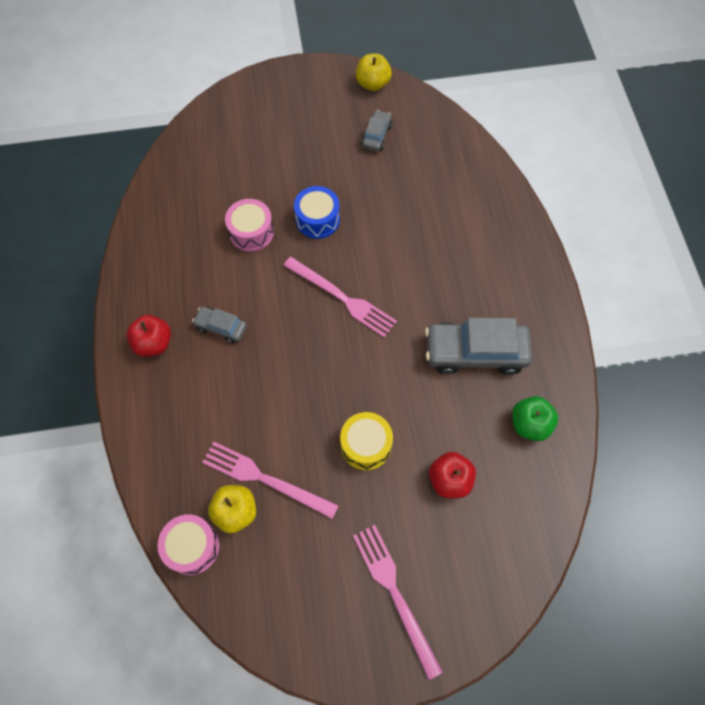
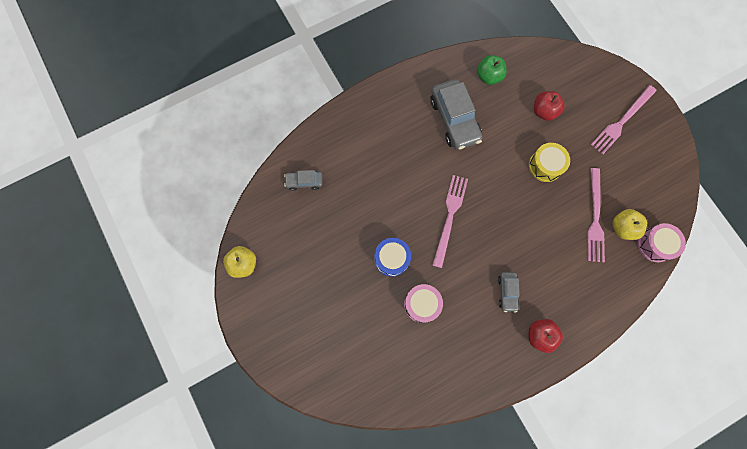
camera: 110 degrees left, 10 degrees up
grey car [361,110,392,151] -> grey car moved to [284,170,323,191]

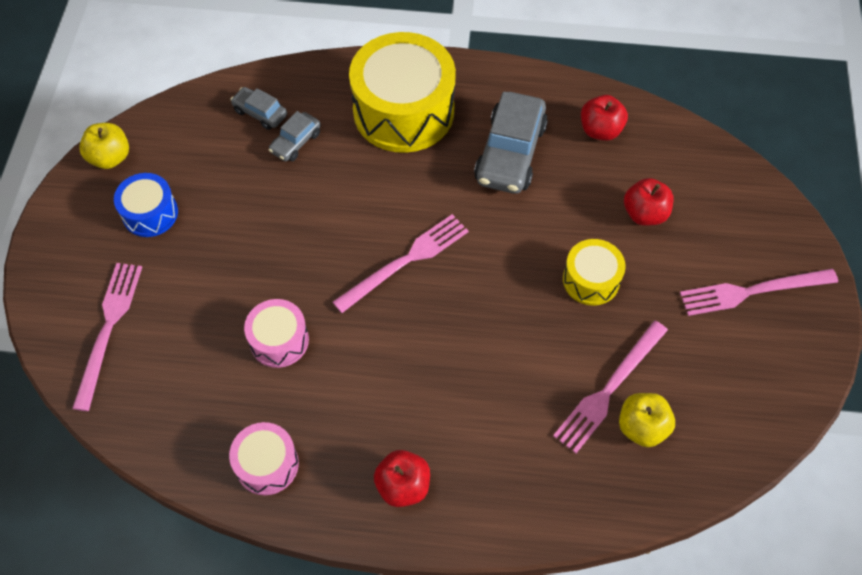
camera: 35 degrees right, 15 degrees down
blue drum [374,238,411,277] -> blue drum moved to [114,173,178,237]
green apple [477,55,507,85] -> red apple [581,95,628,141]
grey car [498,272,520,313] -> grey car moved to [268,111,321,161]
pink drum [638,223,686,262] -> pink drum moved to [229,422,299,495]
none -> pink fork [72,263,142,411]
none -> yellow drum [349,32,456,153]

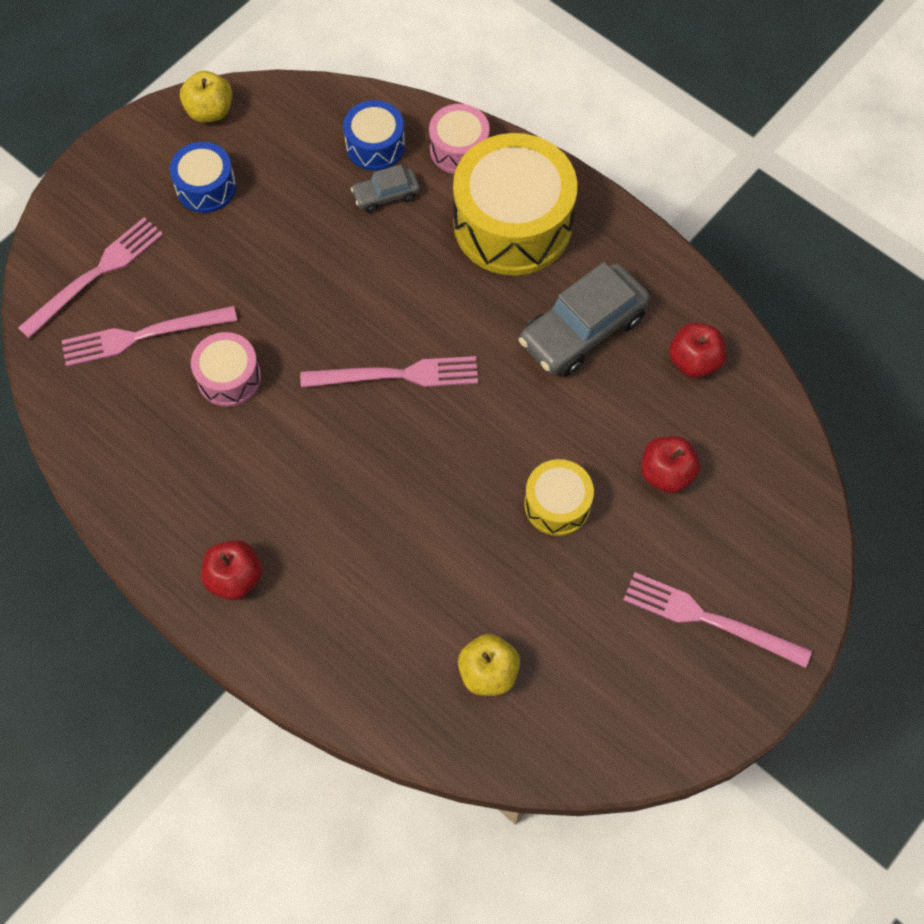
camera: 35 degrees right, 5 degrees up
pink drum [229,422,299,495] -> pink drum moved to [429,104,490,174]
grey car [230,87,287,130] -> blue drum [343,100,405,171]
pink fork [553,321,668,453] -> pink fork moved to [61,306,237,367]

